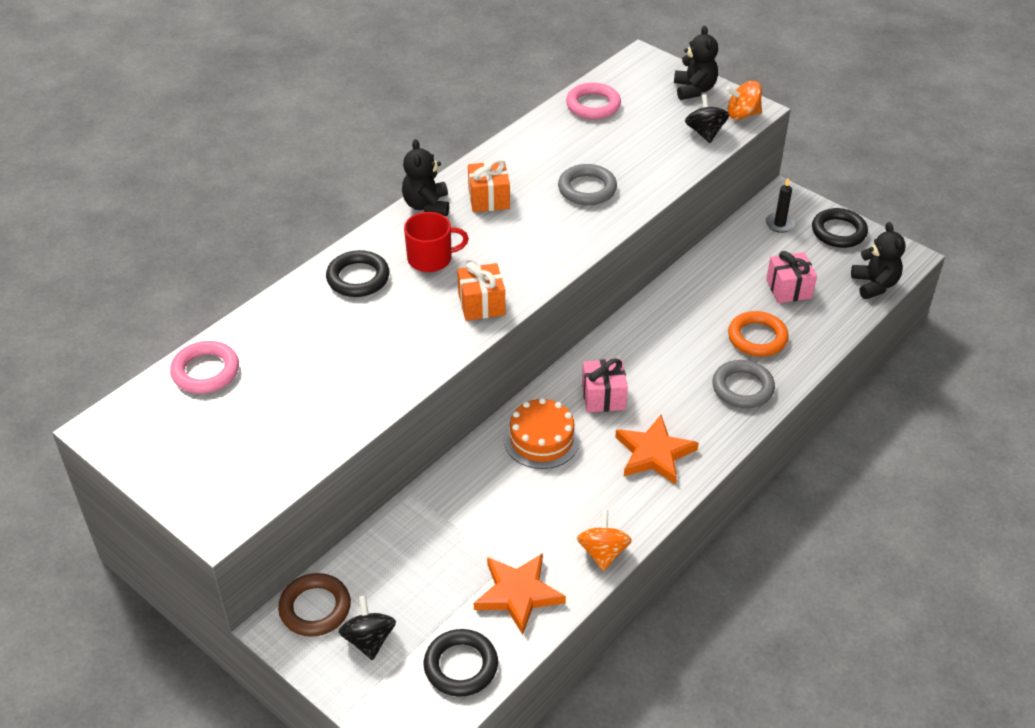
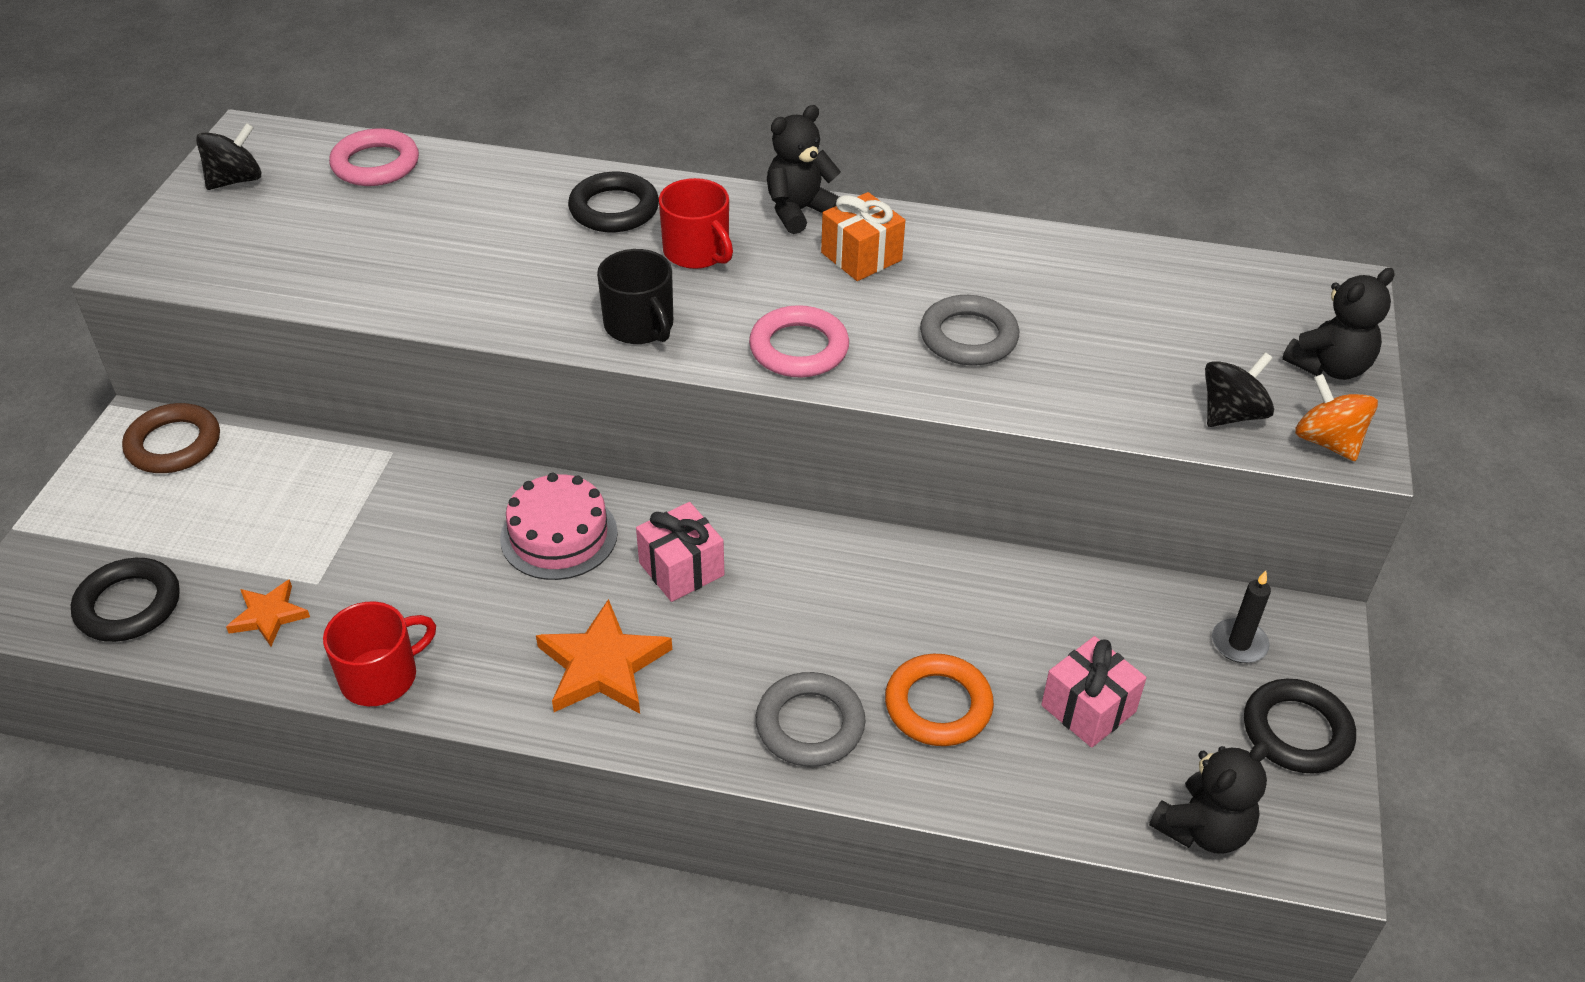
camera: 60 degrees right, 0 degrees up
black spinning top [338,595,396,660] -> black spinning top moved to [196,123,261,190]
orange gift [457,262,505,321] -> black mug [597,249,673,344]
orange star [474,553,566,635] -> orange star [226,579,310,646], size x0.59
orange cake [504,398,580,469] -> pink cake [500,473,618,580]
pink ring [566,83,621,119] -> pink ring moved to [749,305,849,378]
orange spinning top [577,510,632,571] -> red mug [323,602,436,706]

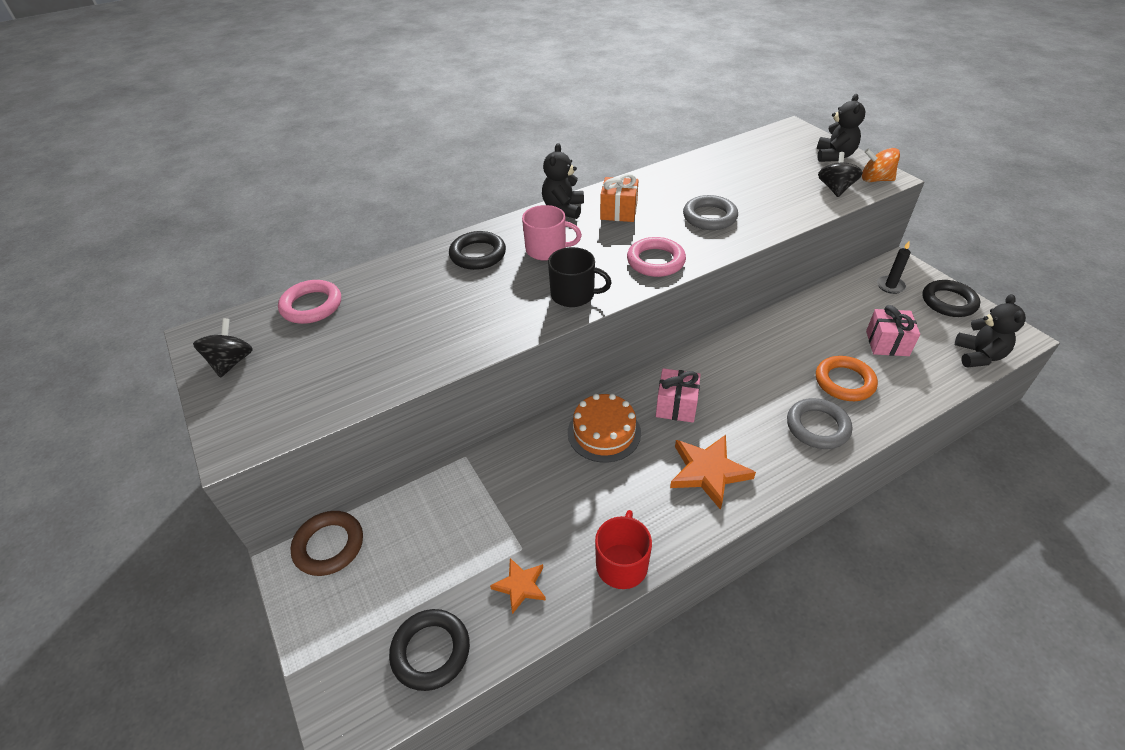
camera: 40 degrees left, 0 degrees up
pink cake [500,473,618,580] -> orange cake [568,394,641,463]
red mug [659,178,733,269] -> pink mug [522,205,582,261]

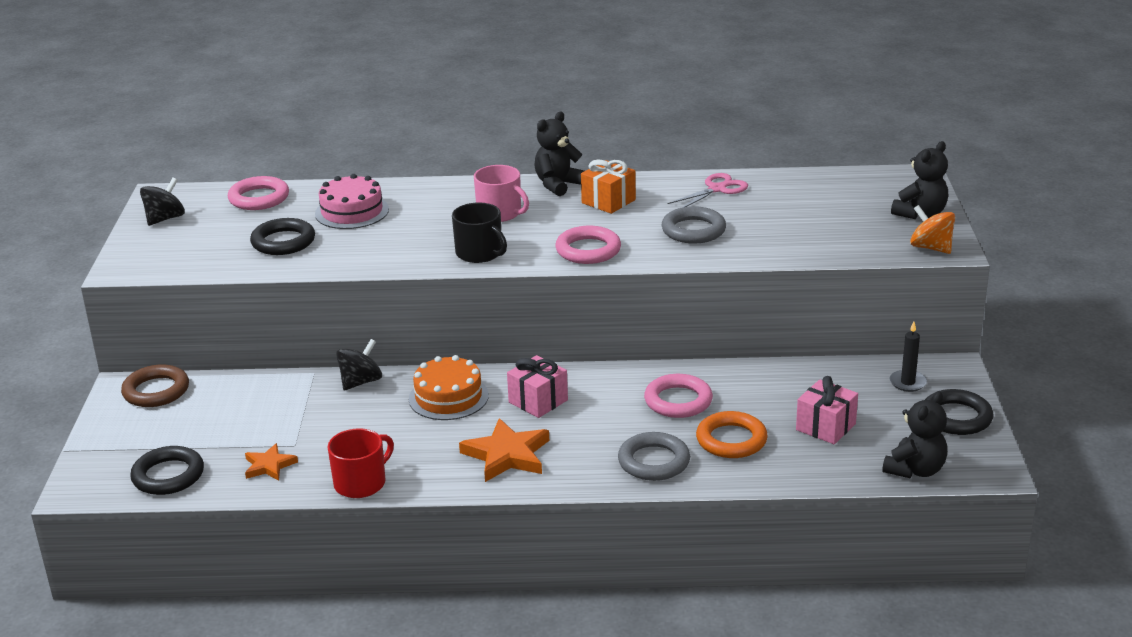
camera: 30 degrees right, 15 degrees down
black ring [449,231,506,270] -> black ring moved to [250,218,315,255]
black spinning top [818,152,863,197] -> black spinning top moved to [336,339,382,390]
none -> pink cake [315,174,389,229]
none -> pink ring [644,374,713,418]
none -> pink scissors [668,173,748,207]

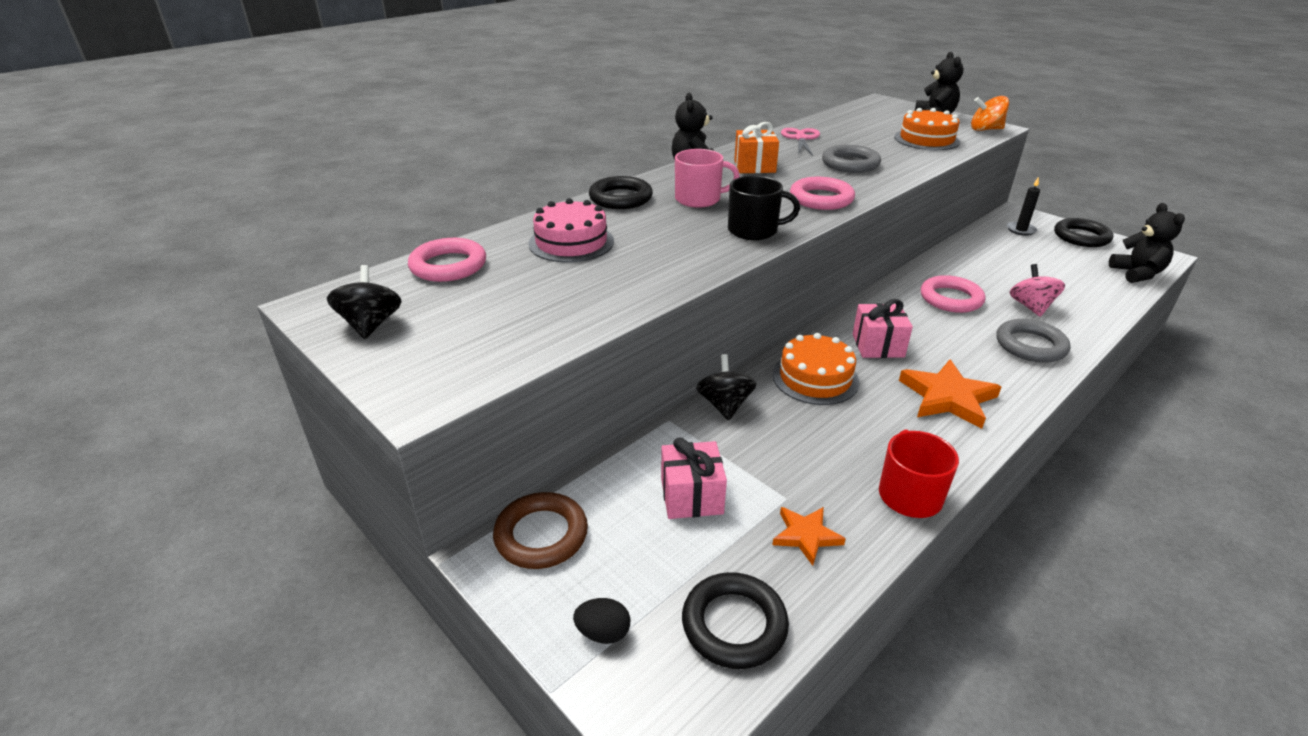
camera: 45 degrees left, 5 degrees up
black ring [250,218,315,255] -> black ring moved to [589,176,653,209]
orange ring [696,411,768,458] -> pink spinning top [1010,264,1065,317]
pink gift [796,376,858,444] -> pink gift moved to [661,438,727,519]
none -> black egg [573,598,630,644]
none -> orange cake [894,108,960,150]

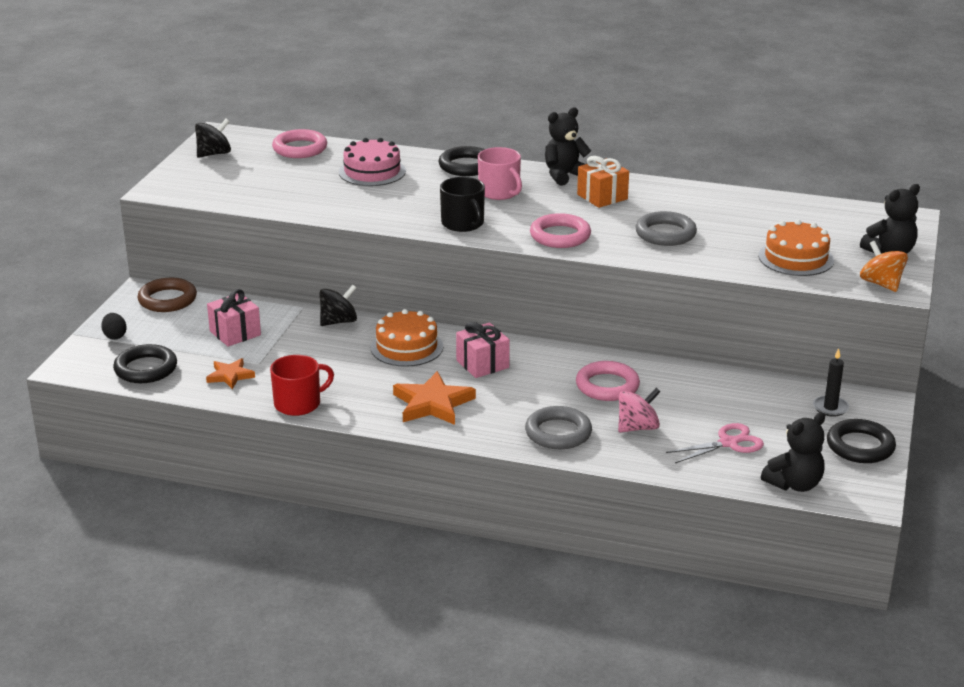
camera: 60 degrees right, 5 degrees down
pink scissors [781,128,820,156] -> pink scissors moved to [666,423,764,463]

